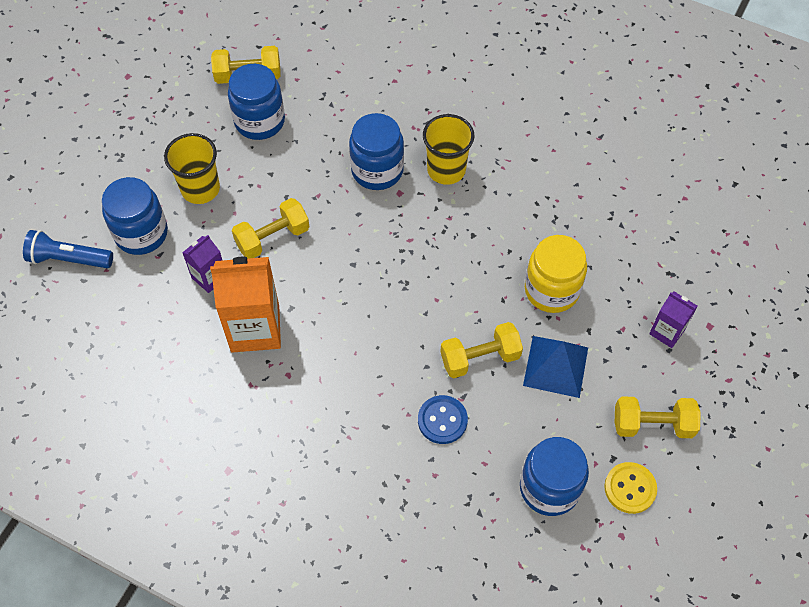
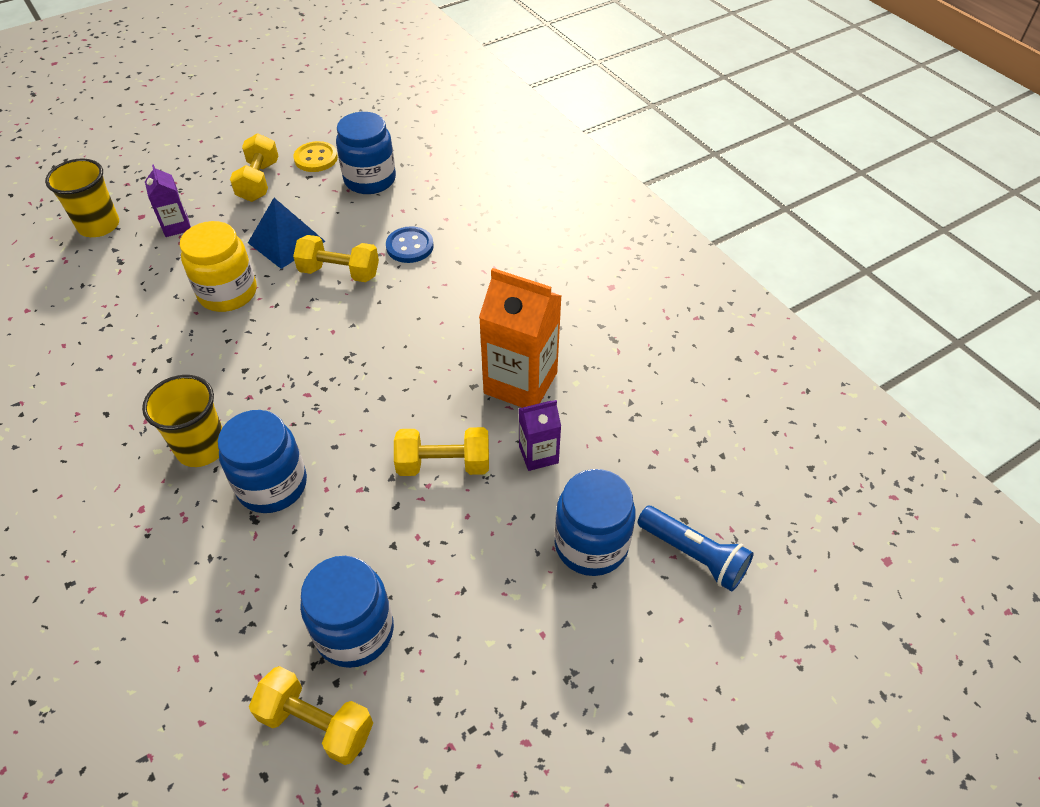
camera: 150 degrees left, 10 degrees down
yellow cup [164,133,220,204] -> yellow cup moved to [45,159,119,237]
yellow dumbbell [615,397,701,438] -> yellow dumbbell turned 60 degrees clockwise [230,133,278,202]

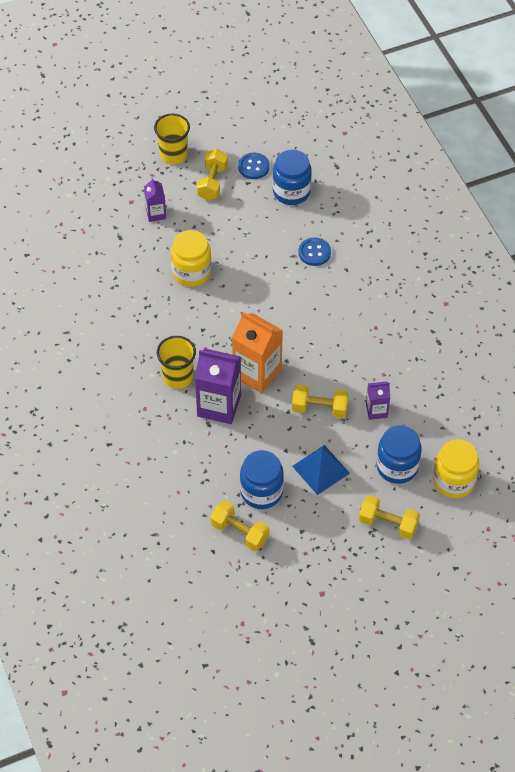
camera: 10 degrees right, 5 degrees up
yellow cup [45,159,119,237] -> yellow cup moved to [154,113,190,164]
blue jar [218,410,307,513] -> purple carton [195,349,241,424]
blue pyramid [248,198,325,269] -> blue pyramid moved to [292,445,350,495]
yellow button [293,141,338,172] -> blue button [238,153,270,179]
yellow dumbbell [293,235,379,282] -> yellow dumbbell moved to [359,495,420,539]
orange carton [479,268,561,408] -> orange carton moved to [232,312,283,393]
blue flashlight [638,506,754,591] -> yellow jar [433,439,479,498]

